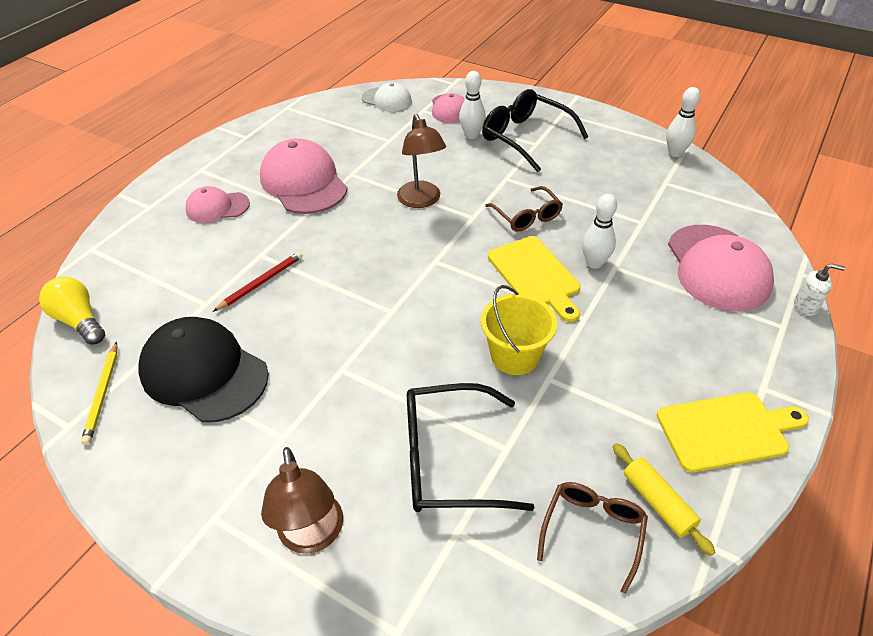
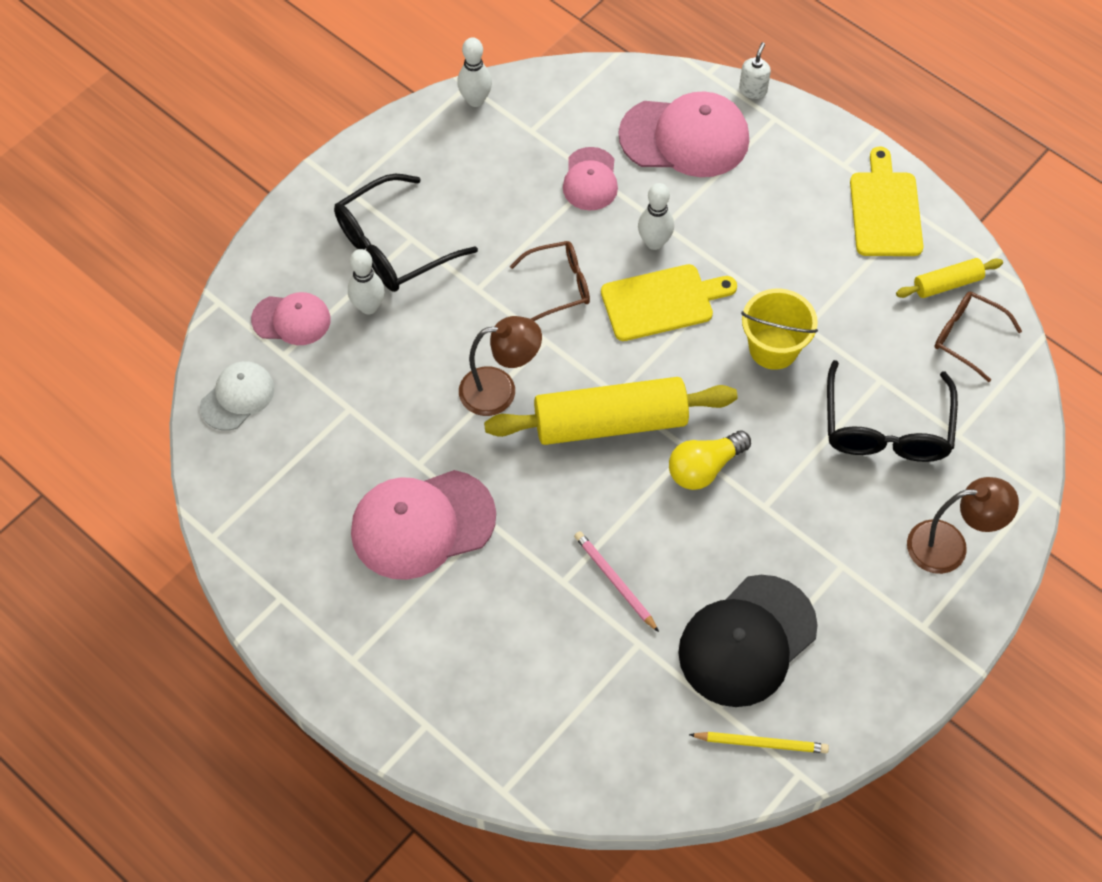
camera: 80 degrees left, 15 degrees up
yellow light bulb [39,277,105,345] -> yellow light bulb moved to [669,431,751,490]
pink cap [185,186,250,223] -> pink cap moved to [563,147,618,211]
red pencil [213,251,303,312] -> pink pencil [574,531,659,632]
none -> yellow rolling pin [484,377,738,445]

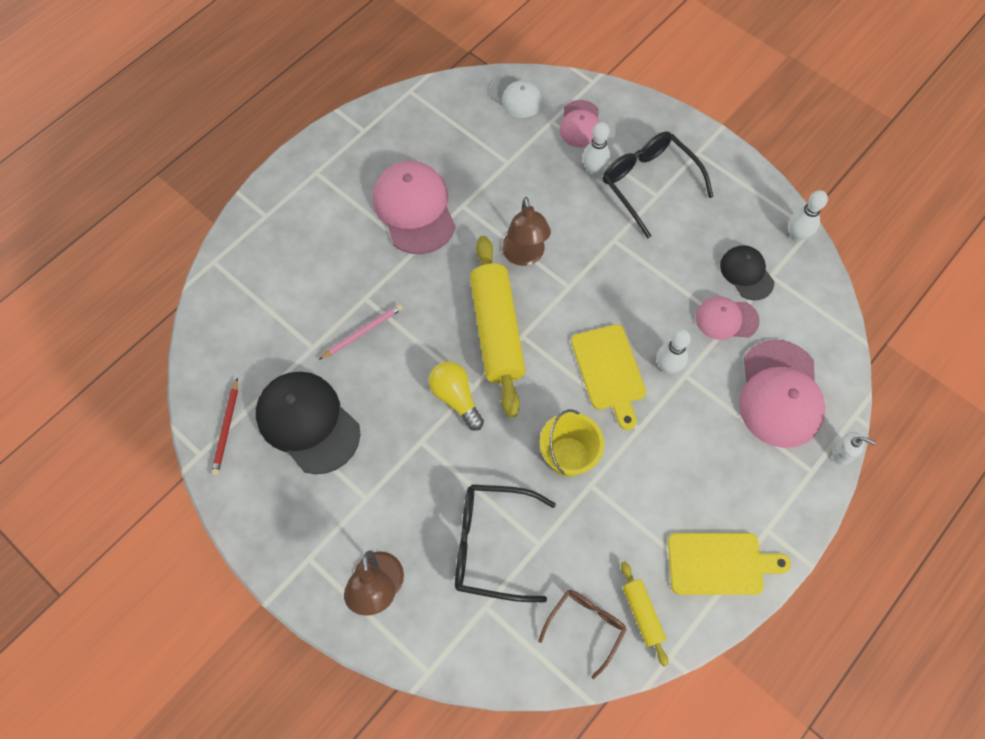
camera: 90 degrees right, 5 degrees up
brown glasses [510,241,590,321] -> none
yellow pencil [689,732,829,753] -> red pencil [211,377,238,476]
none -> black cap [720,245,774,301]

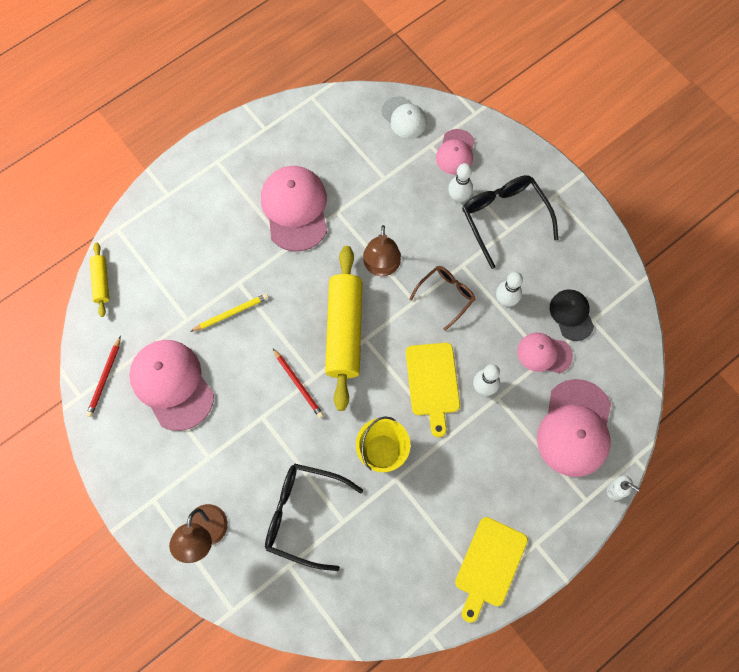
camera: 10 degrees right, 5 degrees up
black cap [256,372,360,474] -> pink cap [129,340,214,431]
pink pencil [319,304,403,360] -> yellow pencil [190,293,269,332]
yellow light bulb [429,362,484,431] -> red pencil [273,349,324,418]
brown glasses [538,590,627,679] -> brown glasses moved to [409,266,475,331]
yellow rolling pin [621,561,668,667] -> yellow rolling pin moved to [90,242,109,317]
yellow cutting board [668,533,791,595] -> yellow cutting board turned 105 degrees clockwise [455,517,528,623]
white bowling pin [789,190,828,241] -> white bowling pin moved to [496,272,523,307]

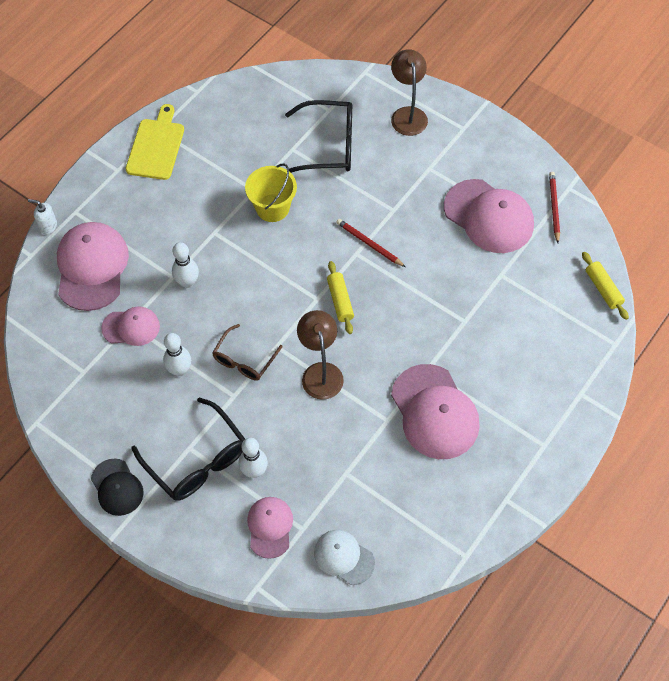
camera: 165 degrees right, 10 degrees down
yellow pencil [190,293,269,332] -> none
yellow rolling pin [325,246,362,411] -> yellow rolling pin [327,261,354,334], size x0.48
yellow cutting board [406,343,460,437] -> none
black cap [550,289,594,341] -> black cap moved to [91,458,144,516]

